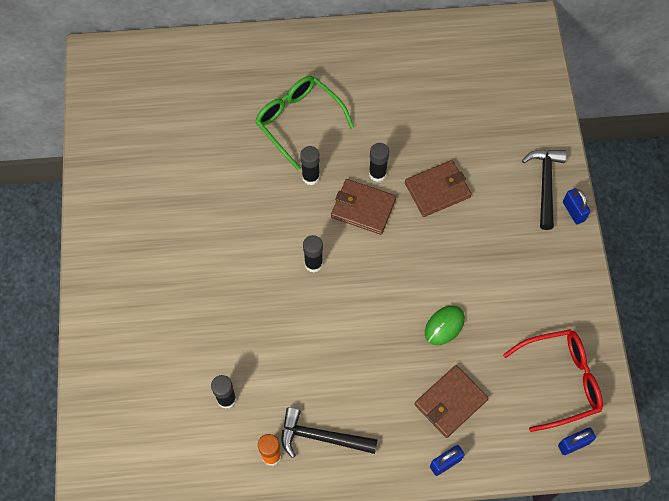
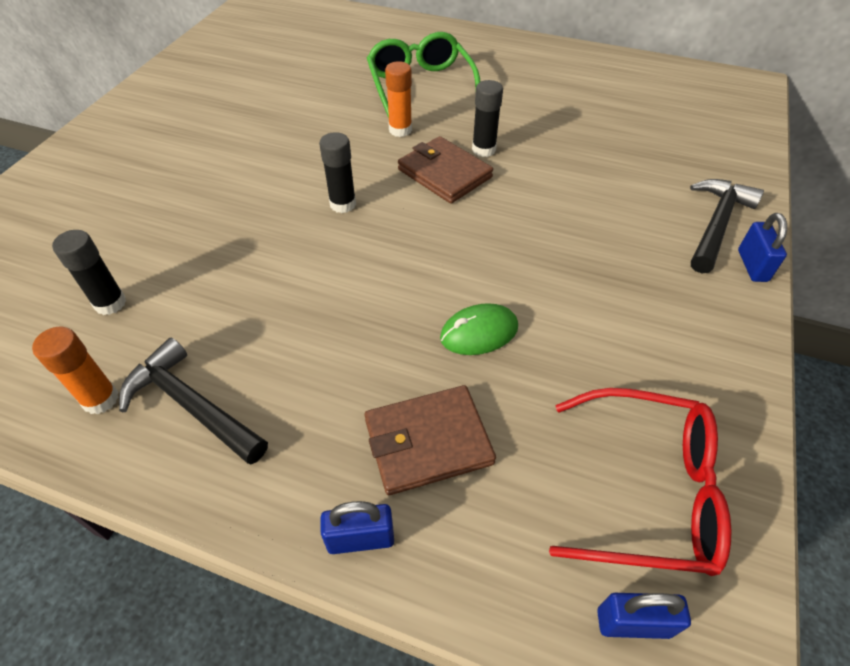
camera: 25 degrees right, 15 degrees down
black glue stick [300,146,320,185] -> orange glue stick [385,61,412,137]
brown wallet [405,160,472,217] -> none

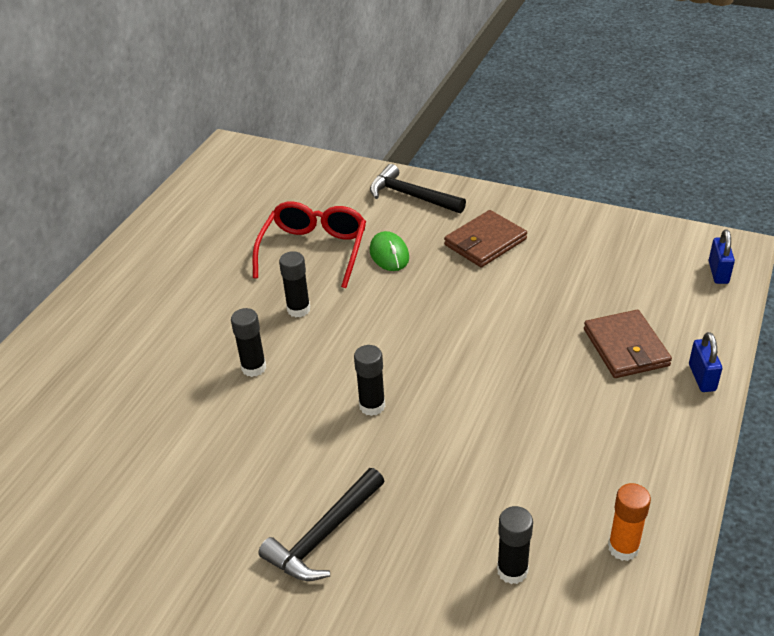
camera: 85 degrees left, 10 degrees down
black hammer [119,338,268,465] -> black hammer moved to [258,468,384,581]
green glasses [367,32,480,118] -> none
orange glue stick [385,61,412,137] -> black glue stick [231,308,266,377]
brown wallet [398,136,493,204] -> brown wallet moved to [444,210,527,267]
green mouse [440,303,518,355] -> green mouse moved to [370,231,409,271]
red glasses [549,388,732,576] -> red glasses moved to [253,201,366,288]
blue padlock [738,213,787,282] -> none

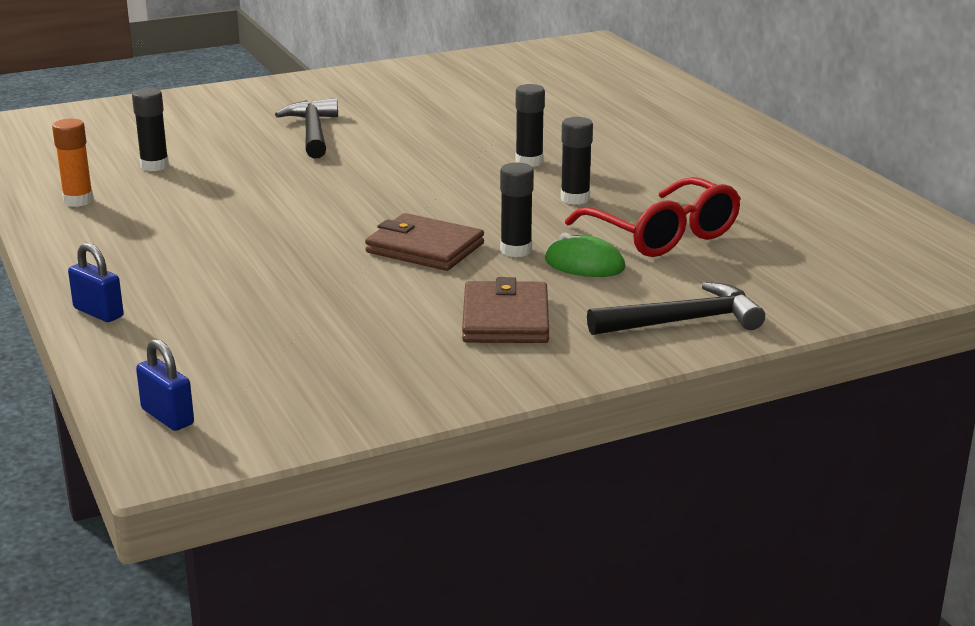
camera: 130 degrees right, 15 degrees down
black glue stick [354,345,385,416] -> black glue stick moved to [500,163,534,257]
brown wallet [584,310,672,378] -> brown wallet moved to [365,213,484,271]

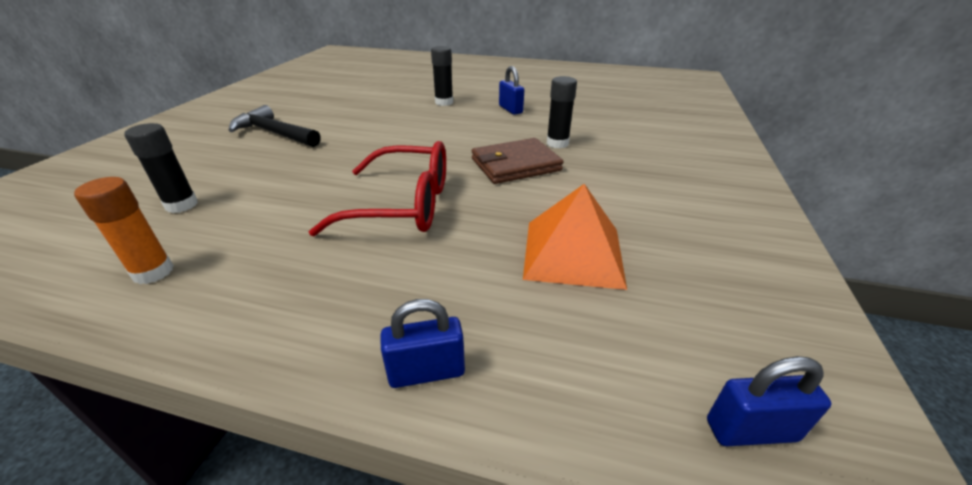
camera: 50 degrees left, 10 degrees up
brown wallet [462,277,549,343] -> none
green mouse [545,232,625,277] -> none
black glue stick [561,117,593,205] -> blue padlock [499,66,524,115]
red glasses [565,177,741,257] -> red glasses moved to [309,141,446,236]
black hammer [587,282,765,335] -> none
none -> orange pyramid [523,184,627,290]

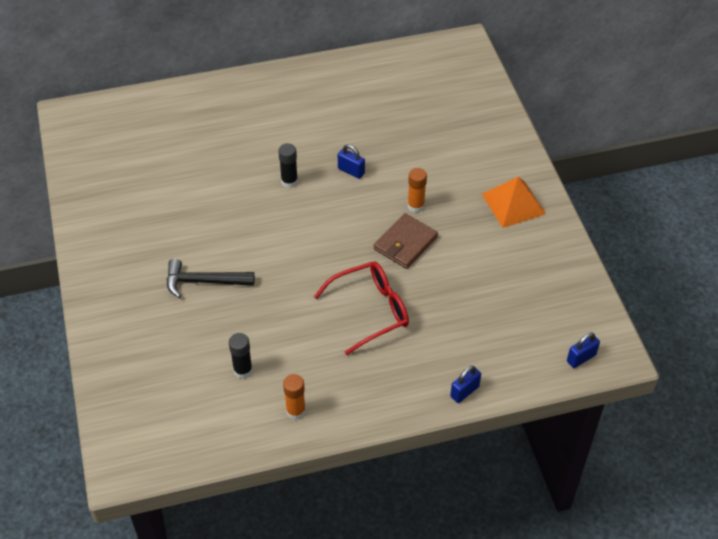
camera: 30 degrees left, 15 degrees up
orange pyramid [523,184,627,290] -> orange pyramid moved to [482,177,546,228]
black glue stick [547,76,577,148] -> orange glue stick [408,168,427,213]

